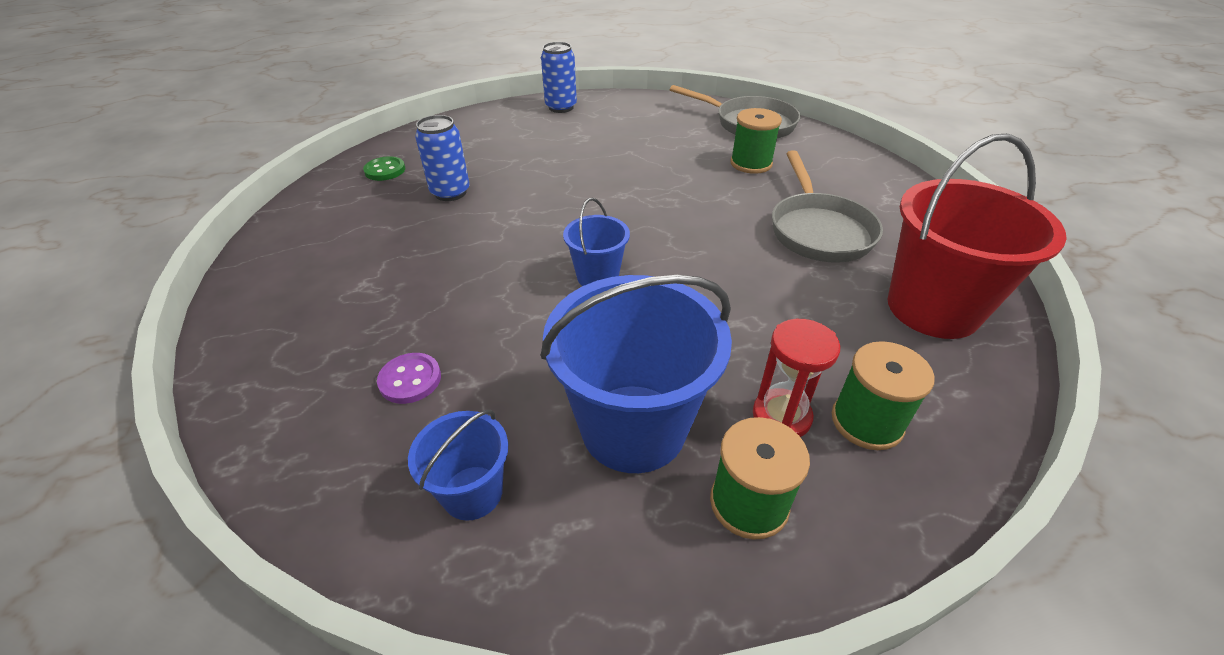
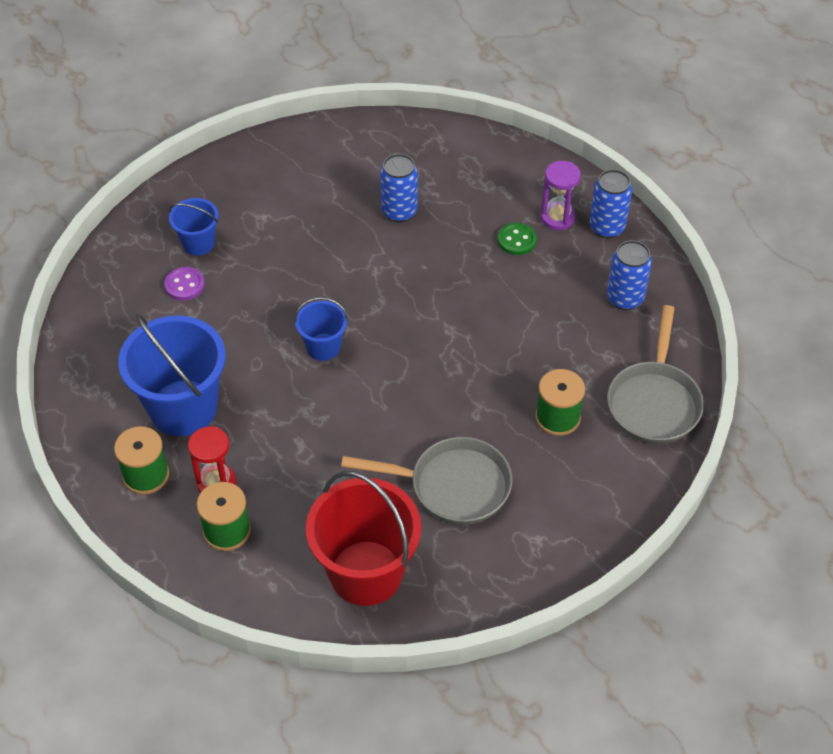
camera: 70 degrees right, 10 degrees up
green button [363,156,405,181] -> green button moved to [498,223,537,255]
blue bucket [408,410,508,521] -> blue bucket moved to [169,198,219,256]
grey pan [772,150,883,263] -> grey pan turned 150 degrees counterclockwise [341,437,512,525]
none -> purple hourglass [541,161,581,230]
none -> blue can [607,240,652,310]

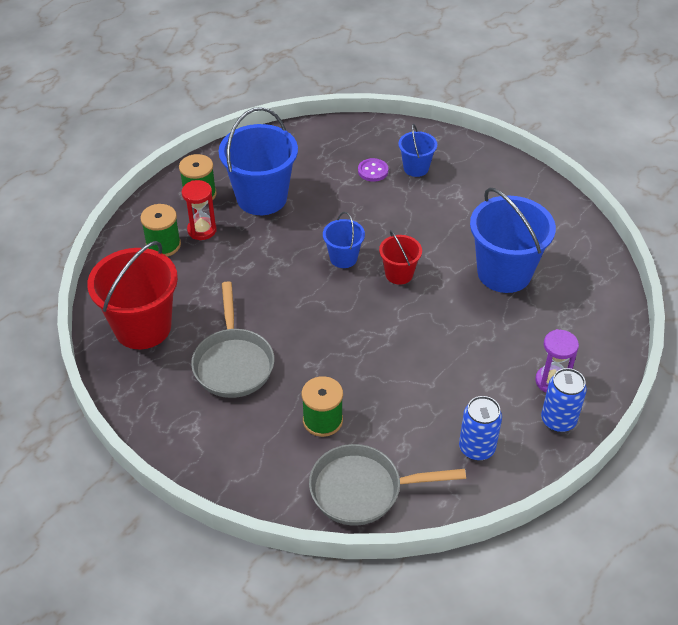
camera: 75 degrees right, 5 degrees down
blue can [380,154,418,222] -> blue bucket [470,188,556,293]
green button [498,223,537,255] -> none
none -> red bucket [379,230,422,285]

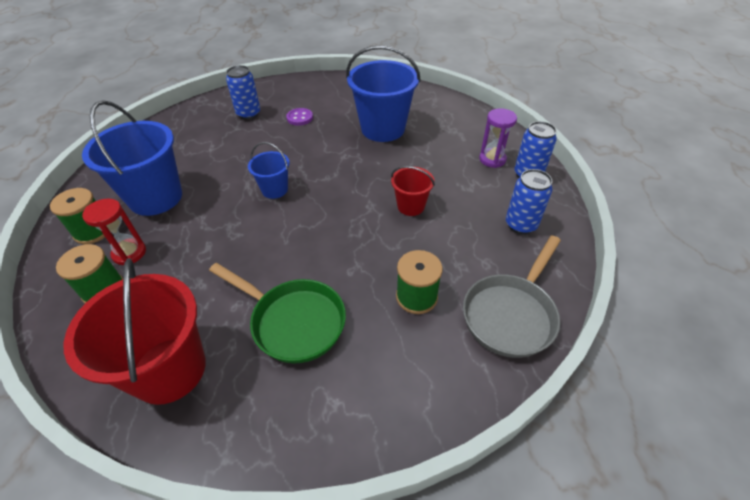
camera: 50 degrees left, 0 degrees up
grey pan [191,282,274,398] -> green pan [209,263,346,364]
purple button [358,158,388,182] -> purple button moved to [286,108,313,126]
red bucket [379,230,422,285] -> red bucket moved to [391,166,435,216]
blue bucket [398,124,437,177] -> blue can [226,65,260,120]

